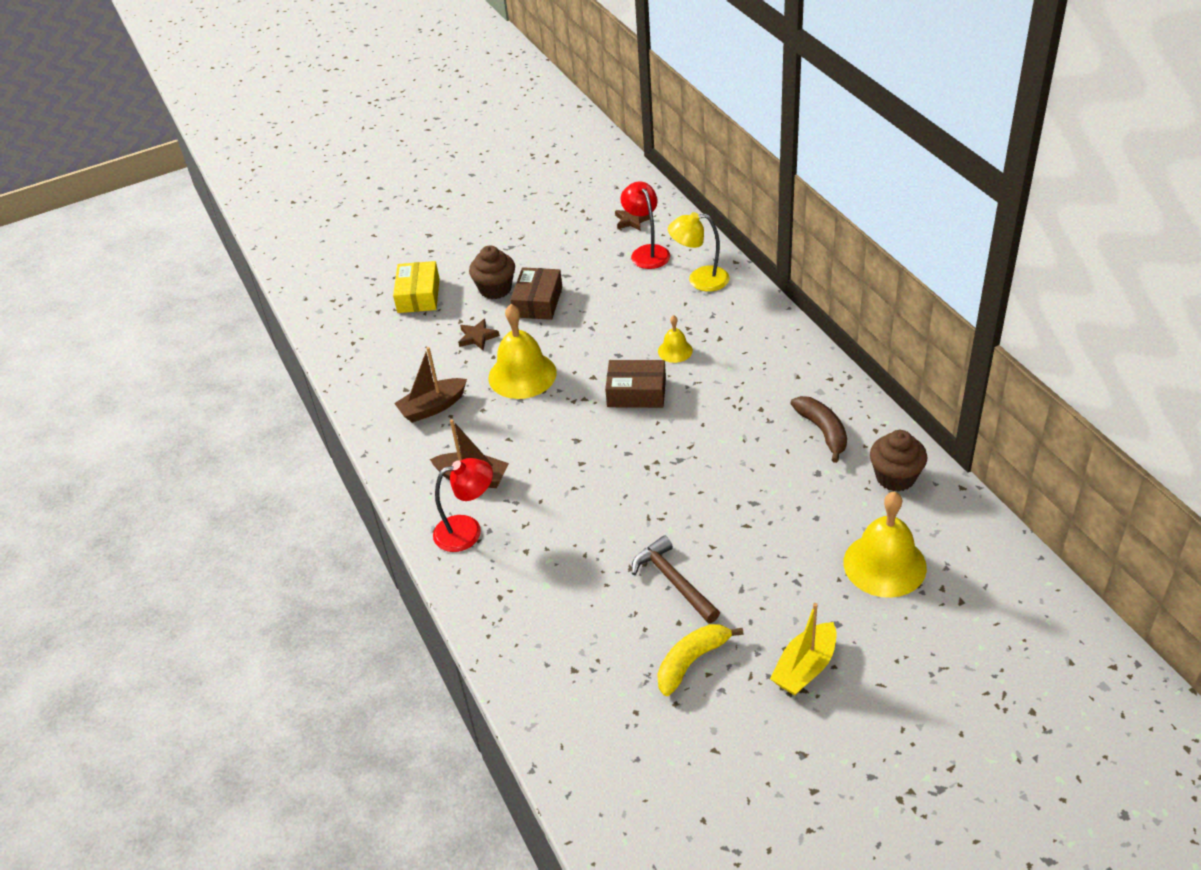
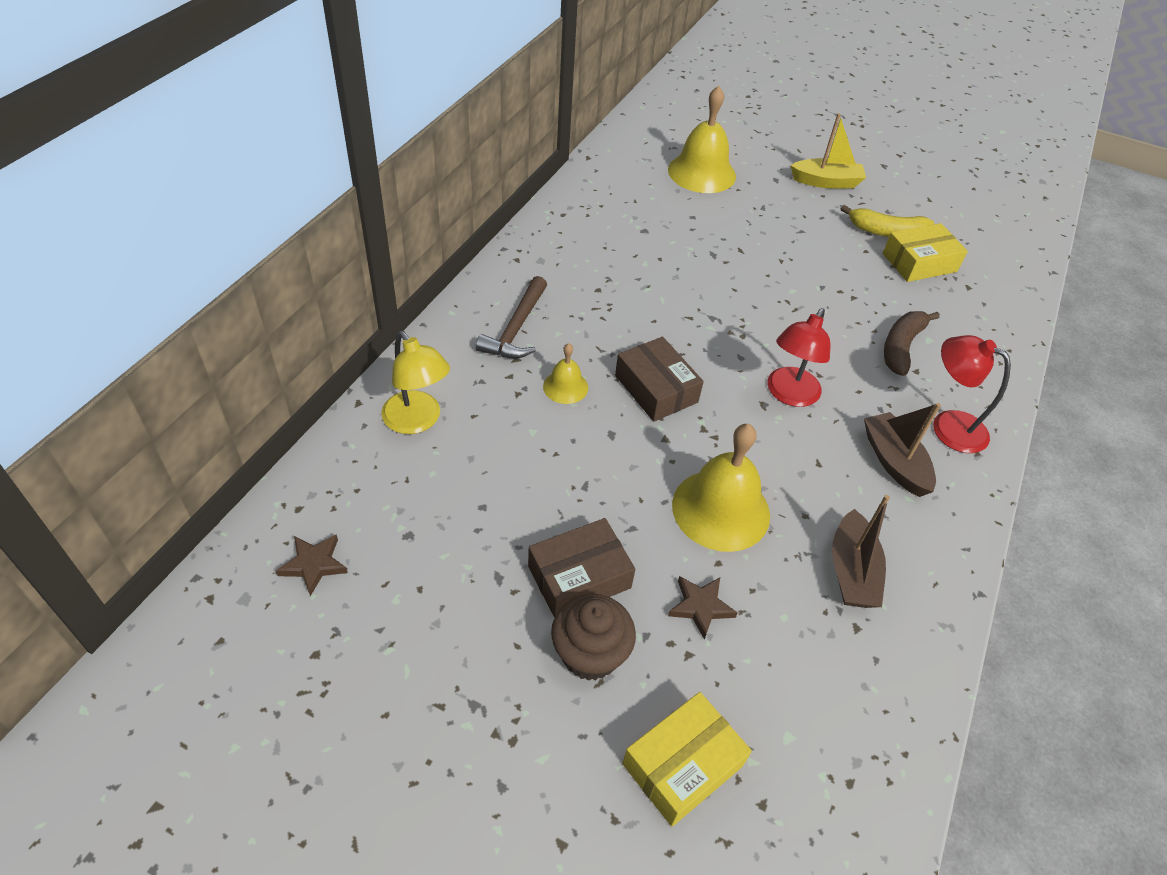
camera: 135 degrees left, 5 degrees up
brown boat [394,347,467,423] -> brown boat turned 75 degrees clockwise [832,495,890,608]
red lamp [620,181,670,269] -> red lamp moved to [768,308,830,407]
brown hammer [632,535,720,623] -> brown hammer moved to [476,276,547,359]
brown banana [790,396,847,463] -> brown banana moved to [884,311,940,376]
brown cupcake [870,430,927,492] -> none
none -> yellow box [883,223,968,282]

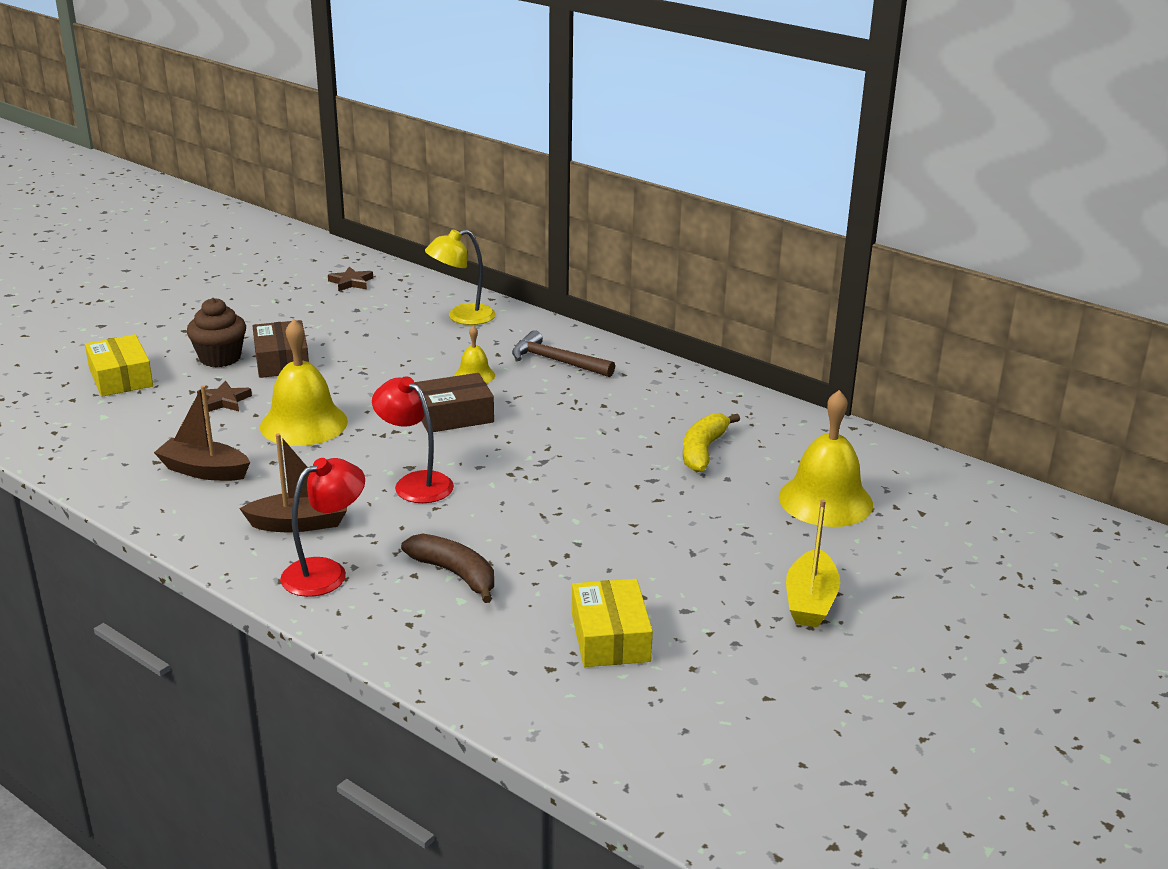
camera: 105 degrees right, 20 degrees down
yellow banana [841,205,934,237] -> yellow banana moved to [683,413,740,472]

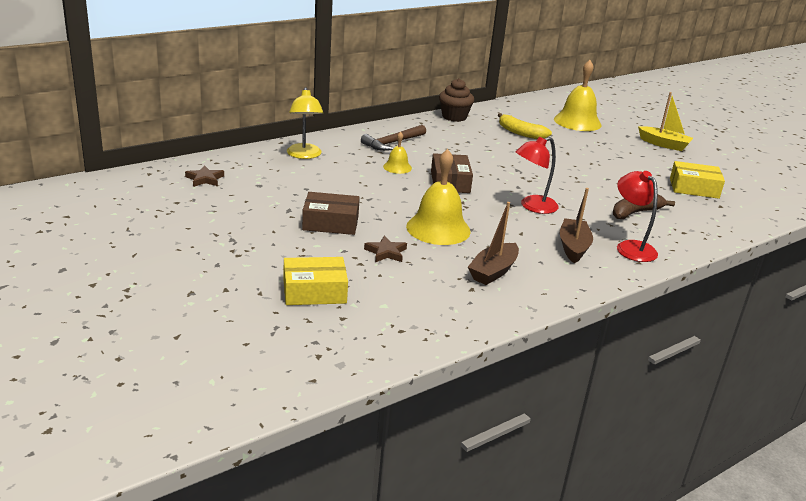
camera: 75 degrees left, 0 degrees up
brown cupcake [187,298,246,367] -> brown cupcake moved to [439,78,474,122]

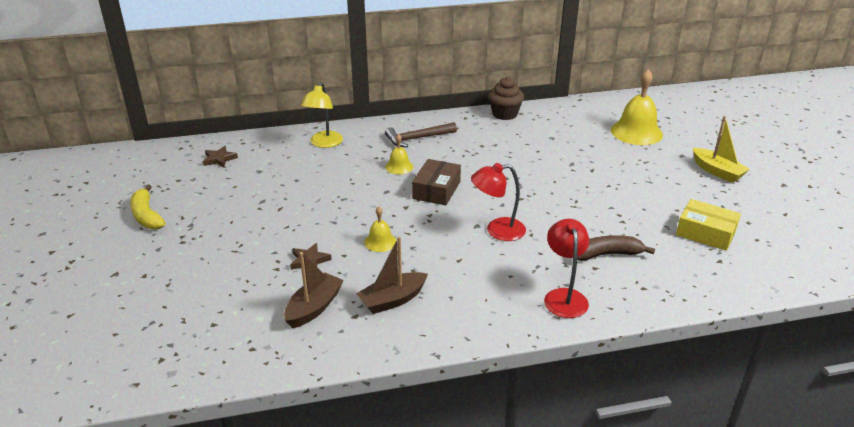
camera: 25 degrees right, 5 degrees up
yellow box [284,257,348,305] -> none
brown box [302,192,360,235] -> none
yellow bell [406,149,470,245] -> yellow bell [364,207,397,252], size x0.51
yellow banana [498,113,552,139] -> yellow banana moved to [130,184,165,229]
brown boat [560,188,593,263] -> brown boat moved to [284,252,344,329]

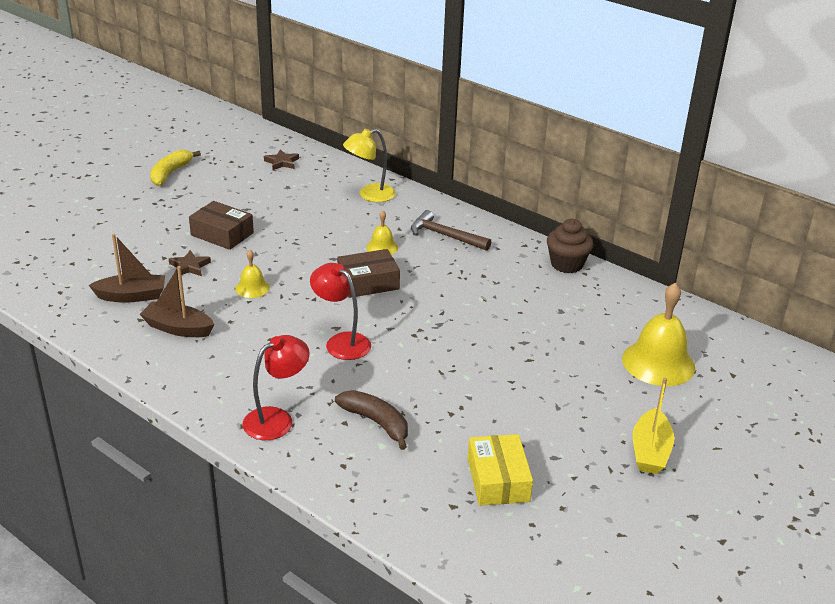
camera: 50 degrees right, 0 degrees up
none -> brown box [189,201,254,250]

